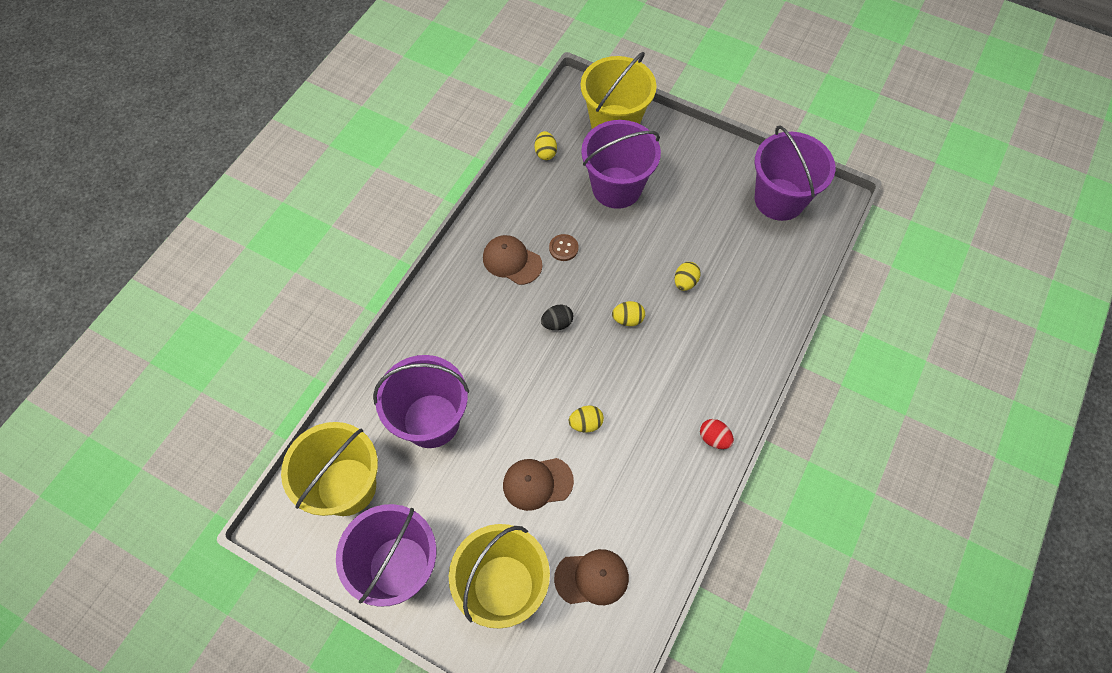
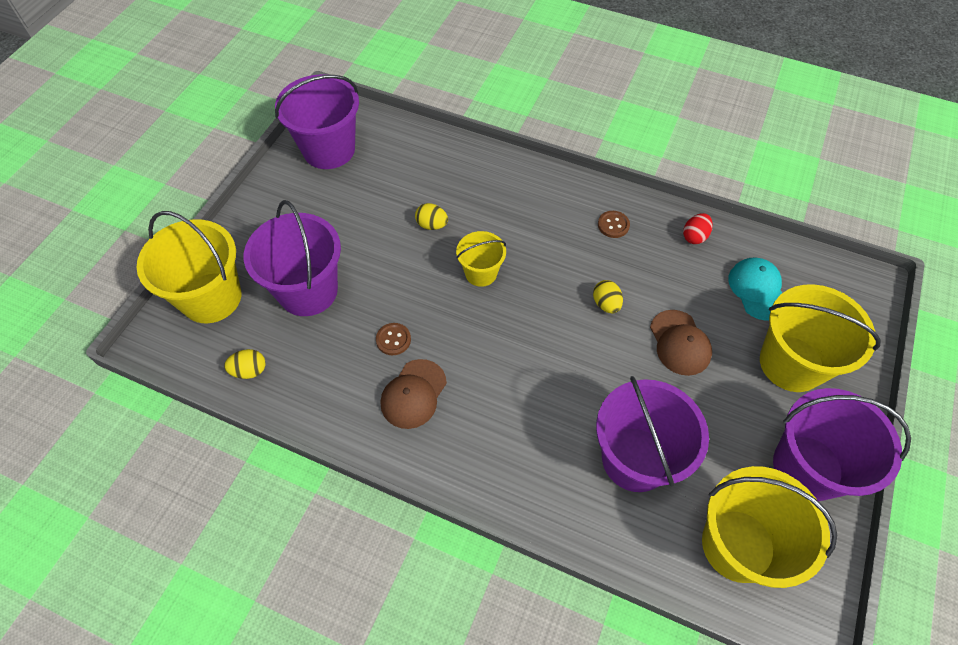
camera: 95 degrees left, 5 degrees down
black egg [541,305,573,330] -> none
brown cap [554,549,629,605] -> turquoise cap [728,257,782,321]
yellow egg [612,301,645,326] -> yellow bucket [456,231,506,287]
red egg [700,419,734,449] -> red egg moved to [683,213,713,244]
none -> brown button [598,211,630,238]

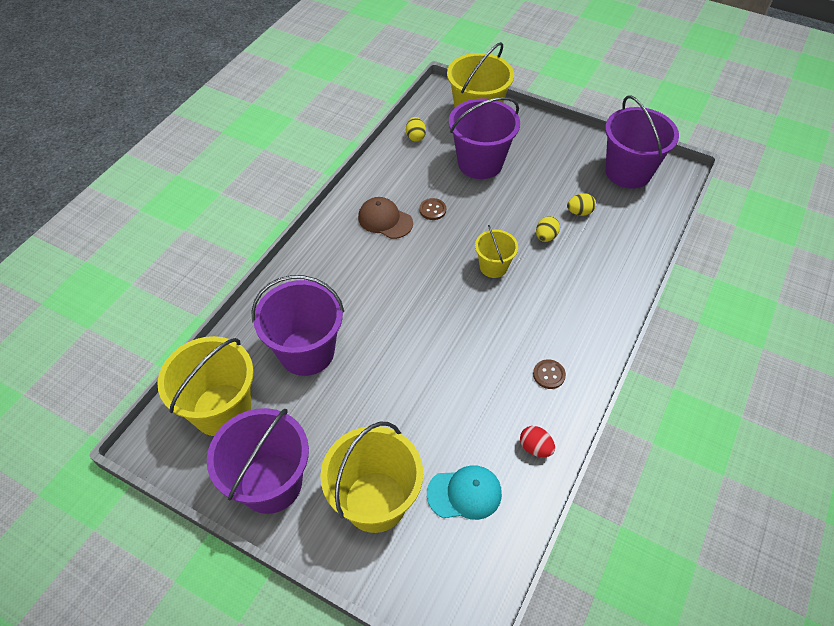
camera: 95 degrees right, 5 degrees down
yellow egg [593,280,623,314] -> yellow egg moved to [567,193,596,216]
brown cap [650,310,712,376] -> none

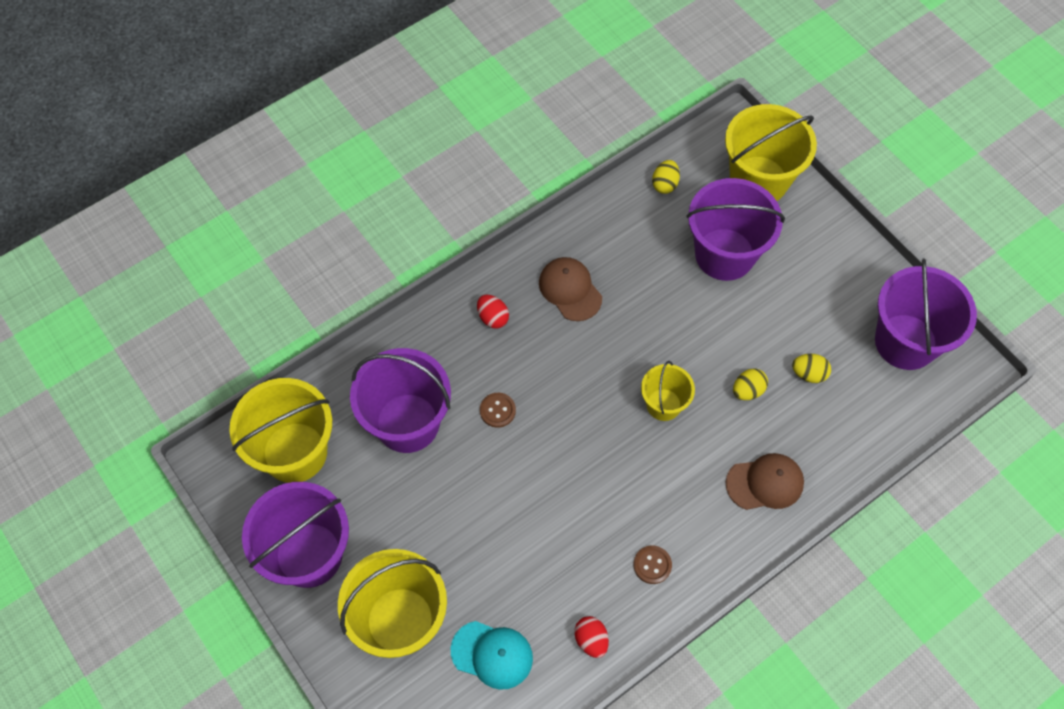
camera: 25 degrees right, 10 degrees up
brown button [419,198,446,220] -> brown button moved to [480,393,516,428]
none -> red egg [477,295,509,329]
none -> brown cap [725,453,804,510]

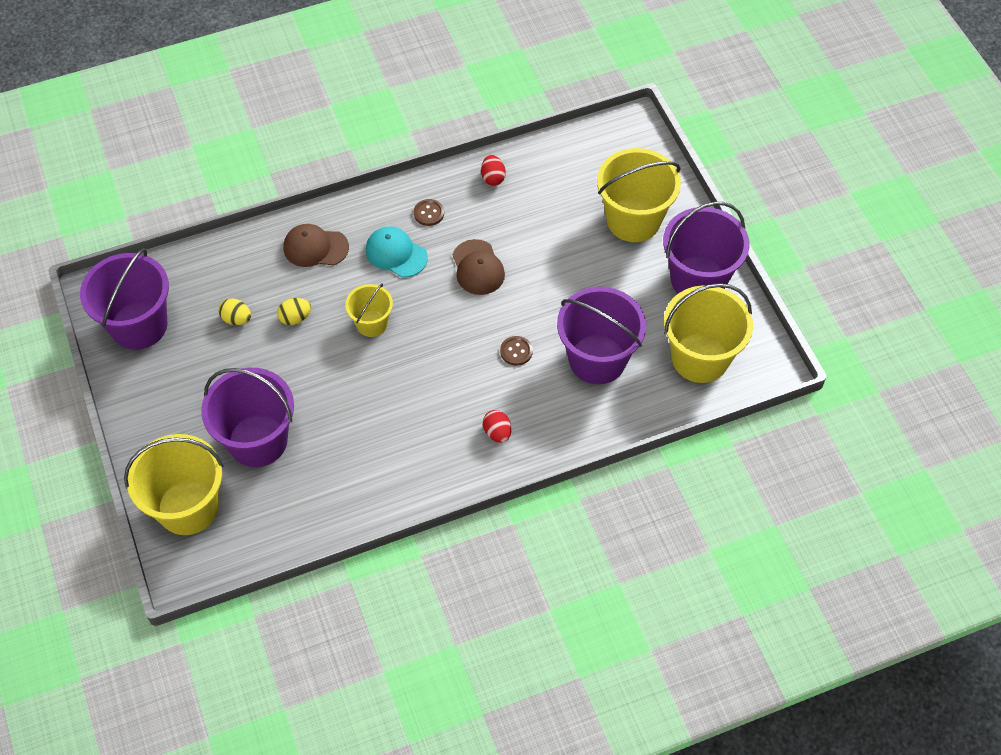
camera: 165 degrees left, 5 degrees down
turquoise cap [451,621,533,690] -> turquoise cap moved to [366,227,428,277]
brown cap [539,257,602,321] -> brown cap moved to [452,239,505,295]
yellow egg [652,160,680,194] -> none

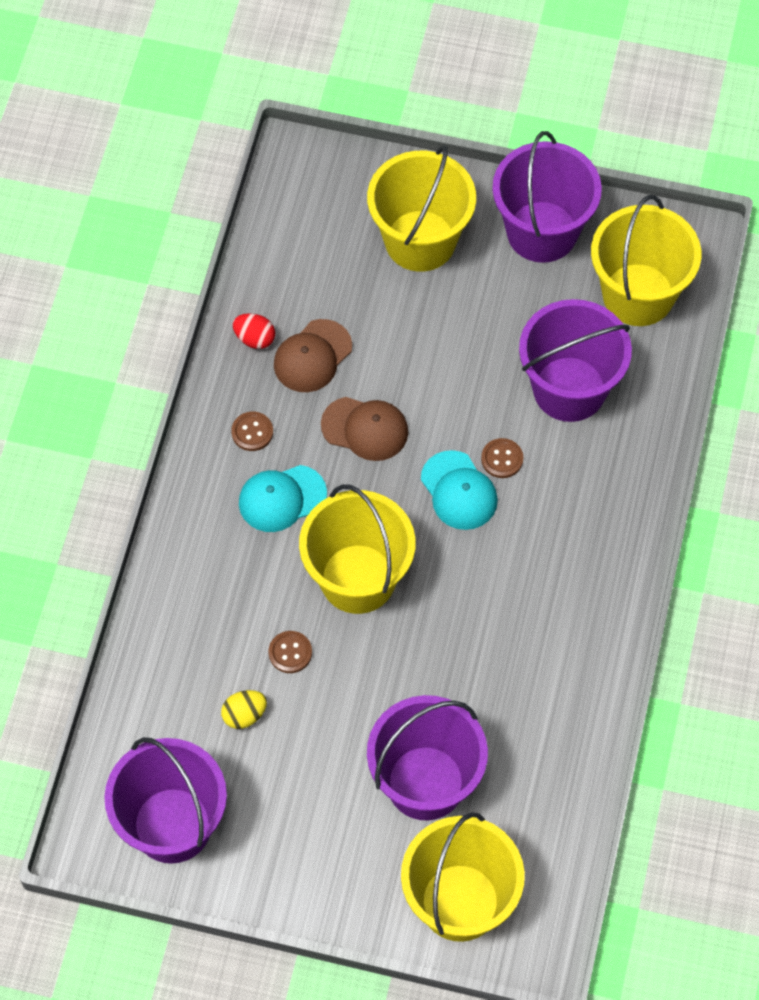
camera: 55 degrees left, 5 degrees up
yellow egg [277,298,311,325] -> brown button [268,631,312,673]
brown cap [283,224,349,267] -> brown cap moved to [274,319,352,392]
yellow bucket [345,283,393,337] -> yellow bucket [299,484,416,614], size x1.81
red egg [483,410,511,443] -> none
none -> turquoise cap [421,450,498,530]

